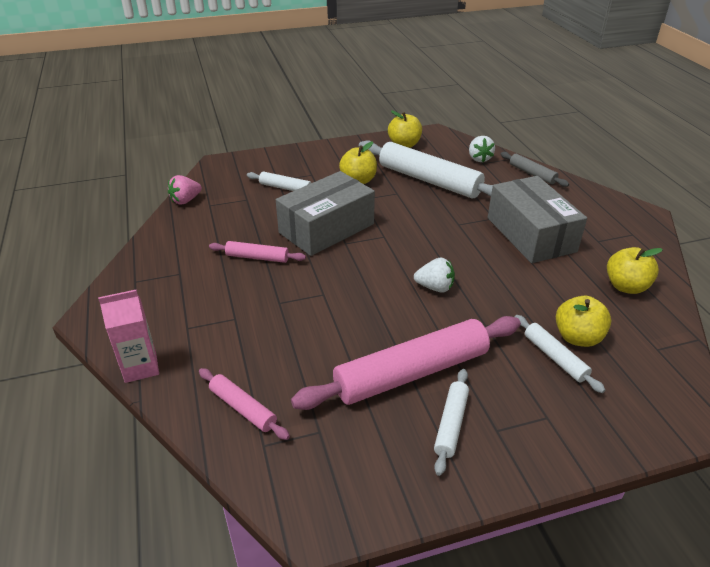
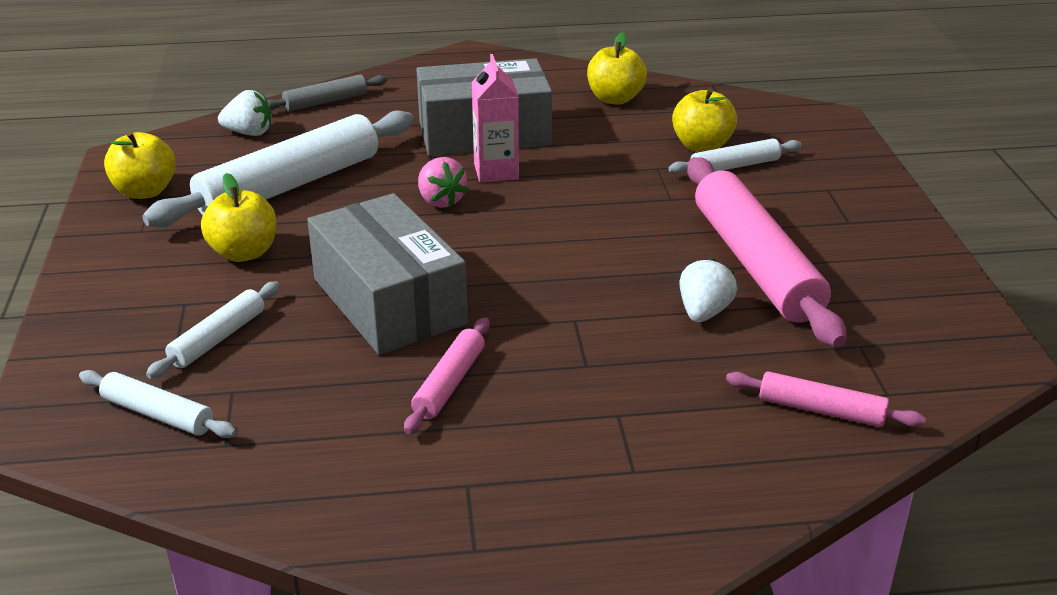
camera: 80 degrees left, 5 degrees down
pink carton [98,290,159,383] -> pink carton moved to [472,54,519,183]
pink strawberry [168,175,202,205] -> pink strawberry moved to [418,157,468,208]
pink rolling pin [199,368,290,440] -> pink rolling pin turned 60 degrees clockwise [726,371,926,427]
white strawberry [414,258,455,293] -> white strawberry moved to [679,258,737,322]
white rolling pin [434,369,469,476] -> white rolling pin moved to [79,370,237,438]

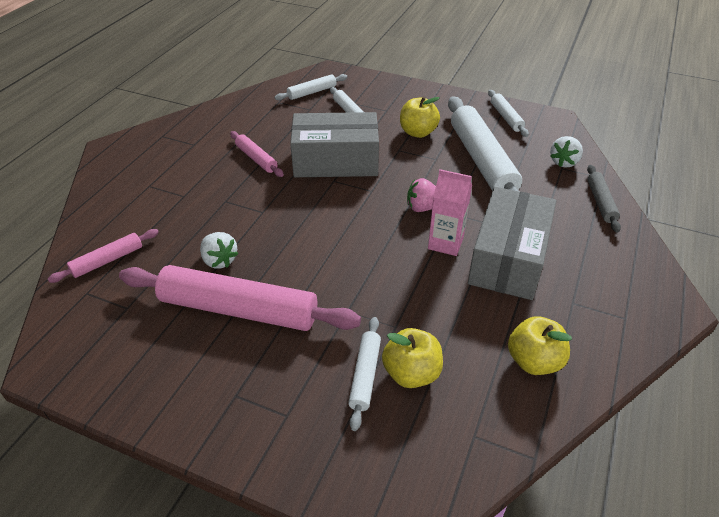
camera: 120 degrees right, 10 degrees up
yellow apple [104,131,176,199] -> white rolling pin [488,90,529,137]

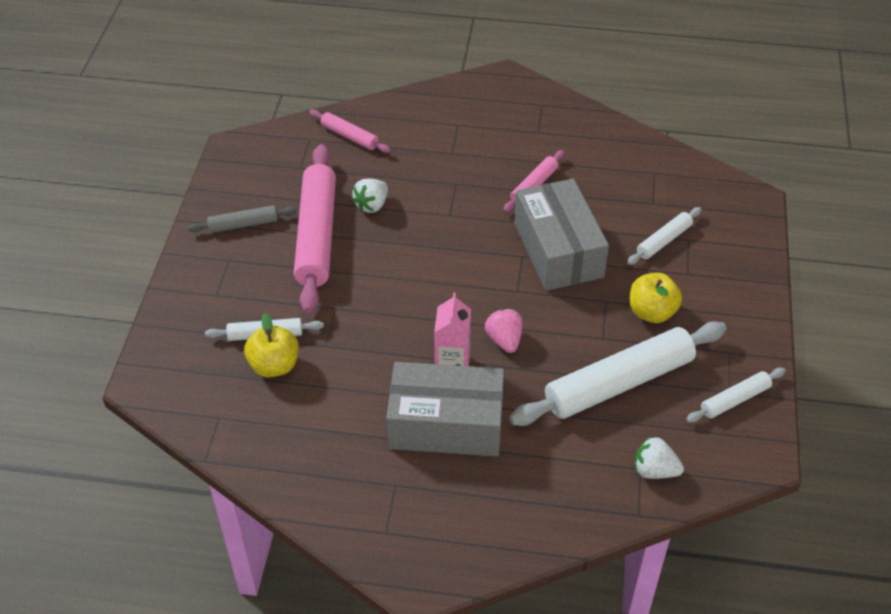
camera: 75 degrees right, 5 degrees up
white rolling pin [274,74,347,101] -> none
yellow apple [508,316,572,375] -> none
grey rolling pin [587,165,621,232] -> grey rolling pin moved to [188,205,297,233]

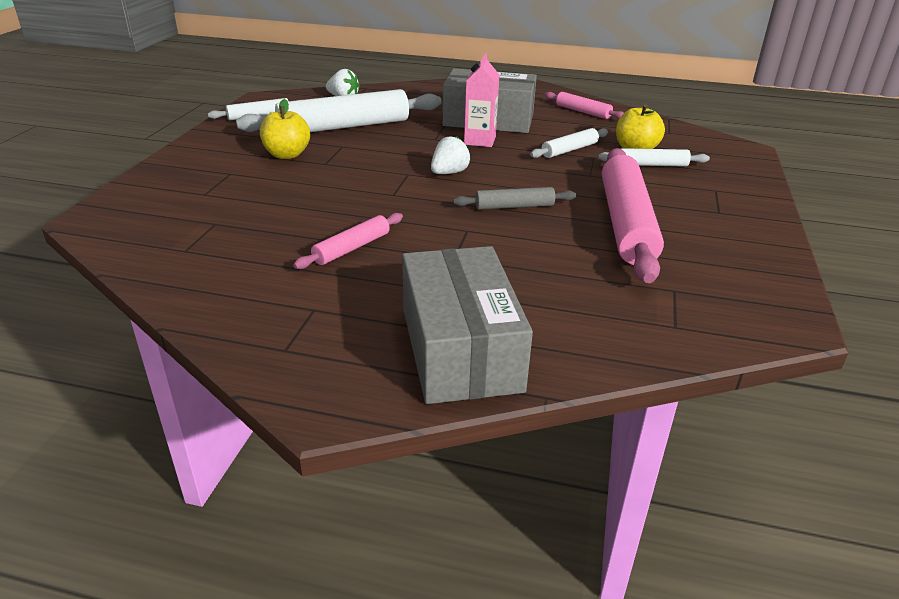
camera: 175 degrees left, 15 degrees down
grey rolling pin [188,205,297,233] -> grey rolling pin moved to [453,187,576,210]
pink rolling pin [309,109,391,153] -> pink rolling pin moved to [545,92,624,119]
white strawberry [352,179,388,213] -> white strawberry moved to [431,136,471,174]
pink strawberry [485,309,523,353] -> none
grey box [514,179,609,291] -> grey box moved to [402,246,533,404]
white rolling pin [627,207,702,265] -> white rolling pin moved to [530,128,608,158]

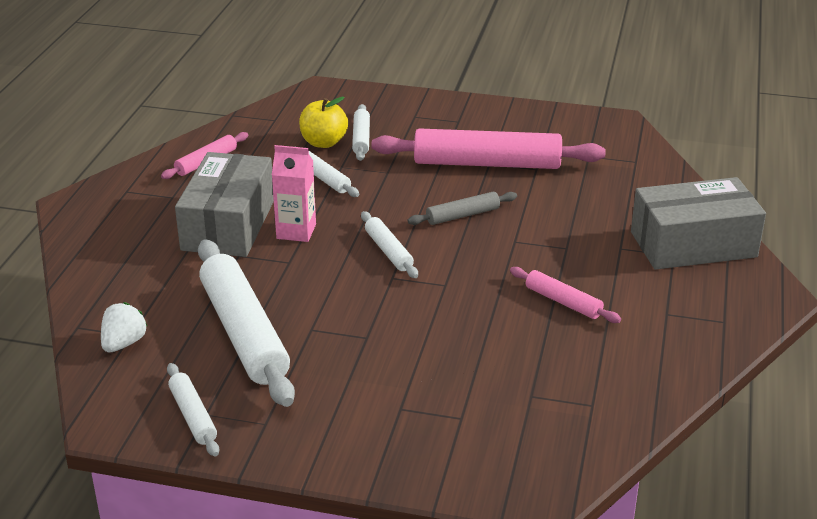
camera: 90 degrees left, 0 degrees up
yellow apple [260,99,310,159] -> none
white strawberry [431,136,471,174] -> white rolling pin [361,211,418,278]
grey rolling pin [453,187,576,210] -> grey rolling pin turned 75 degrees clockwise [408,192,517,225]

